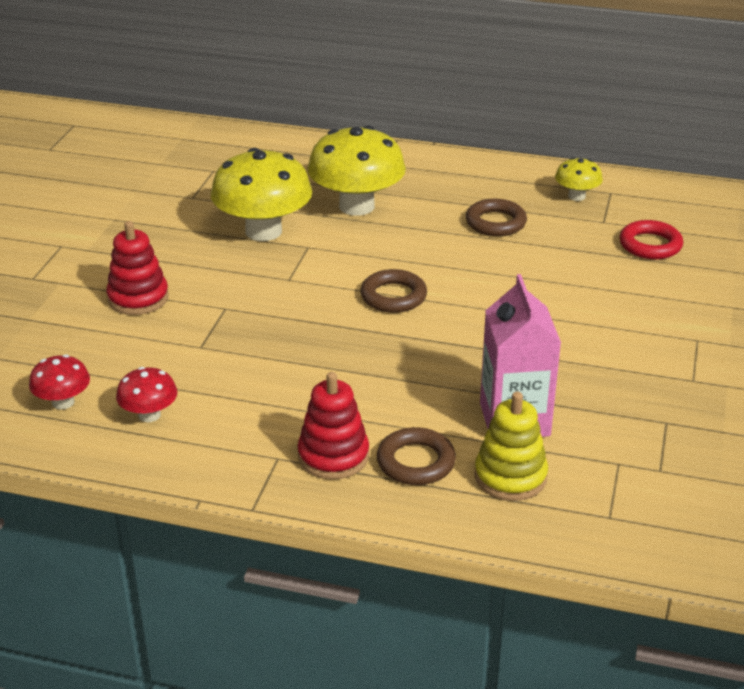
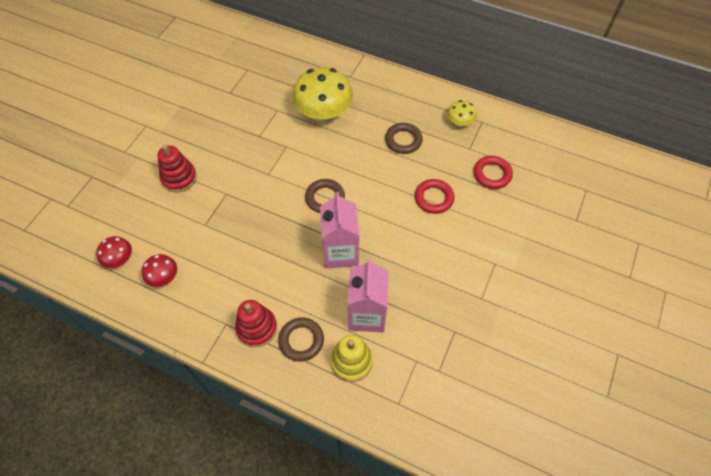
camera: 10 degrees right, 25 degrees up
yellow mushroom [211,148,312,241] -> none
none -> pink carton [320,192,359,269]
none -> red ring [415,179,454,214]

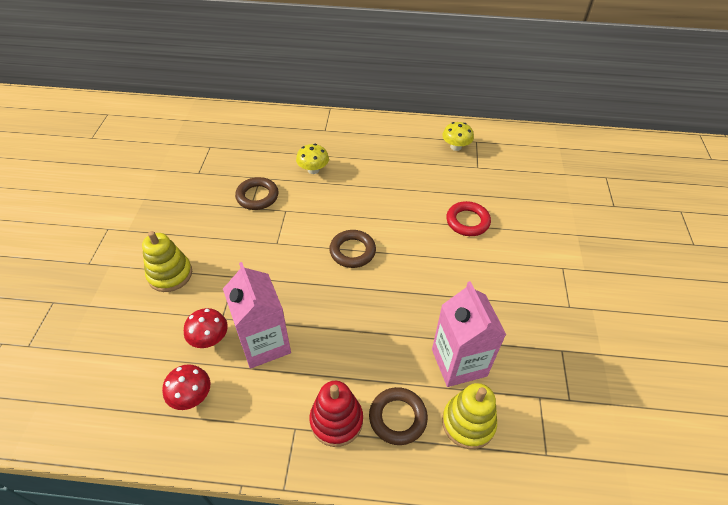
camera: 20 degrees left, 10 degrees down
red mushroom [96,236,132,268] -> red mushroom moved to [184,308,228,348]
red stacking toy [158,145,197,192] -> yellow stacking toy [142,231,192,292]
yellow mushroom [293,67,353,123] -> yellow mushroom [296,144,329,174], size x0.49
pink carton [320,192,359,269] -> pink carton moved to [223,262,291,369]
brown ring [385,123,423,154] -> brown ring moved to [235,177,278,210]
red ring [474,156,513,189] -> none

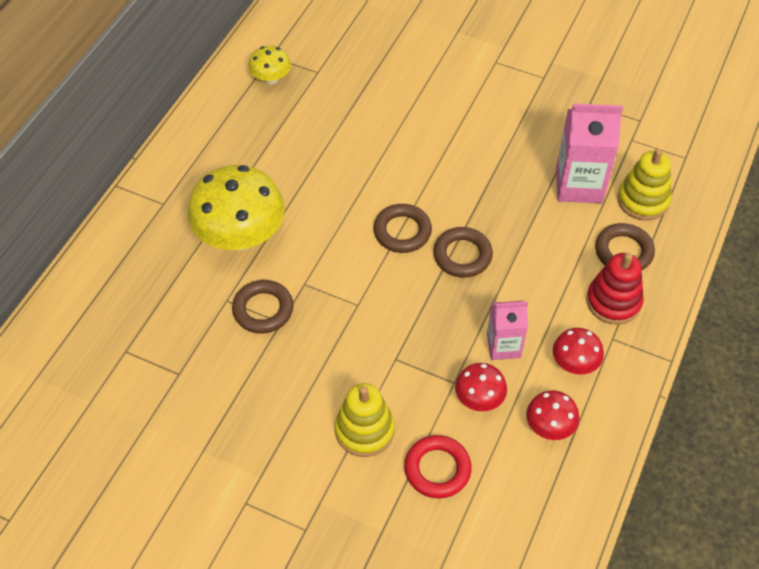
camera: 70 degrees left, 5 degrees up
pink carton [223,262,291,369] -> pink carton [487,301,528,360], size x0.62
yellow mushroom [296,144,329,174] -> yellow mushroom [187,165,285,251], size x2.03
red ring [446,201,491,236] -> red ring moved to [404,435,472,499]
none -> brown ring [433,227,493,278]
none -> red mushroom [553,328,604,375]

